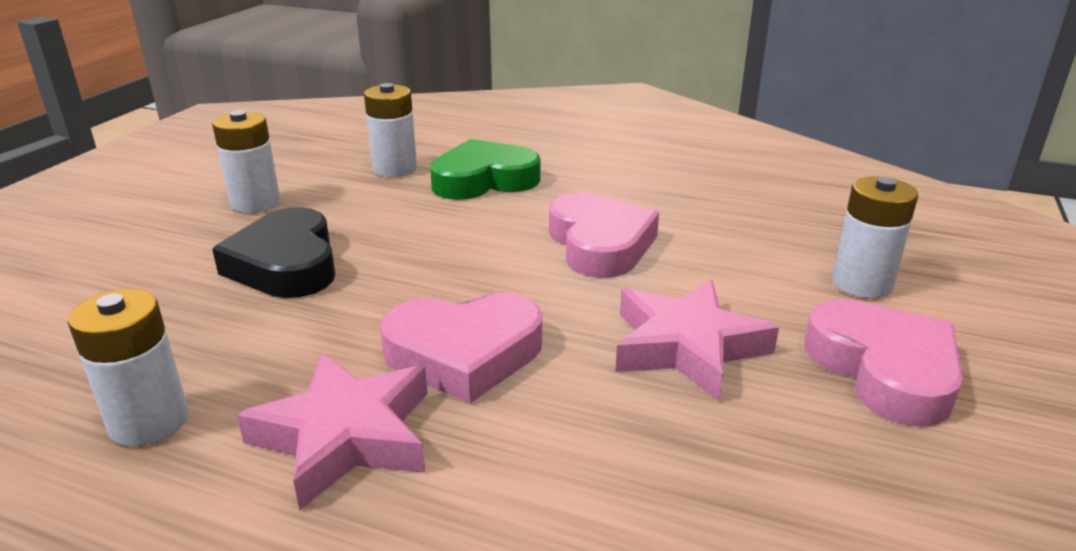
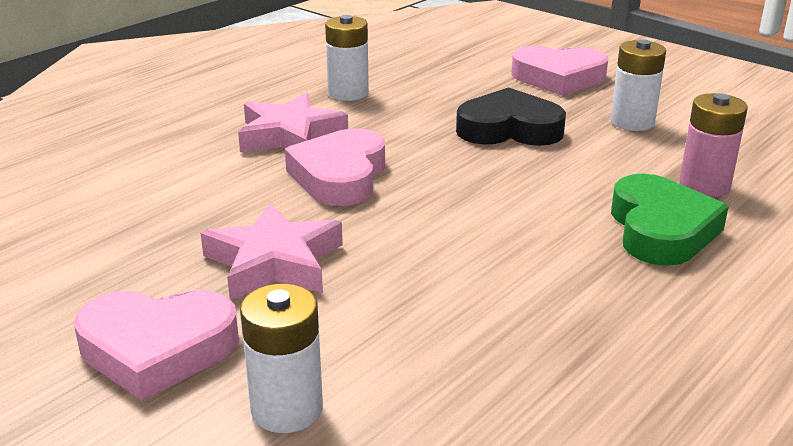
camera: 110 degrees right, 0 degrees up
white battery [364,83,417,177] -> pink battery [679,93,748,197]
pink heart [549,192,659,278] -> pink heart moved to [511,46,608,96]

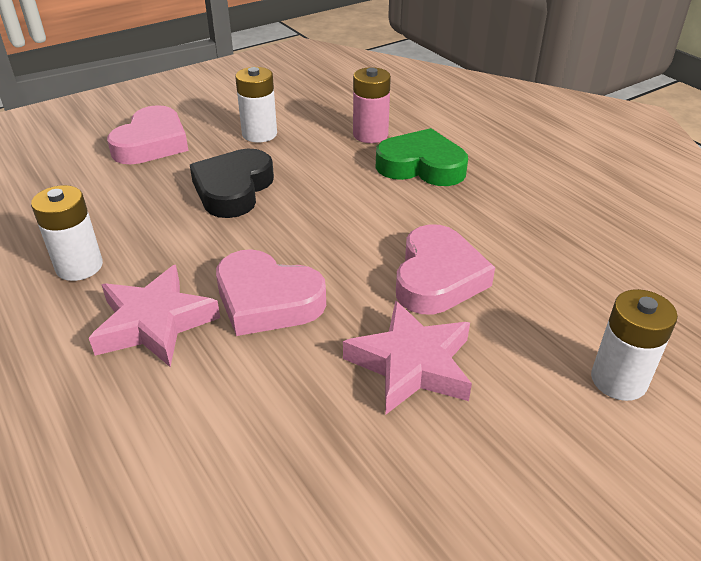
camera: 75 degrees left, 10 degrees up
pink heart [74,290,239,401] -> pink heart moved to [396,224,495,314]

